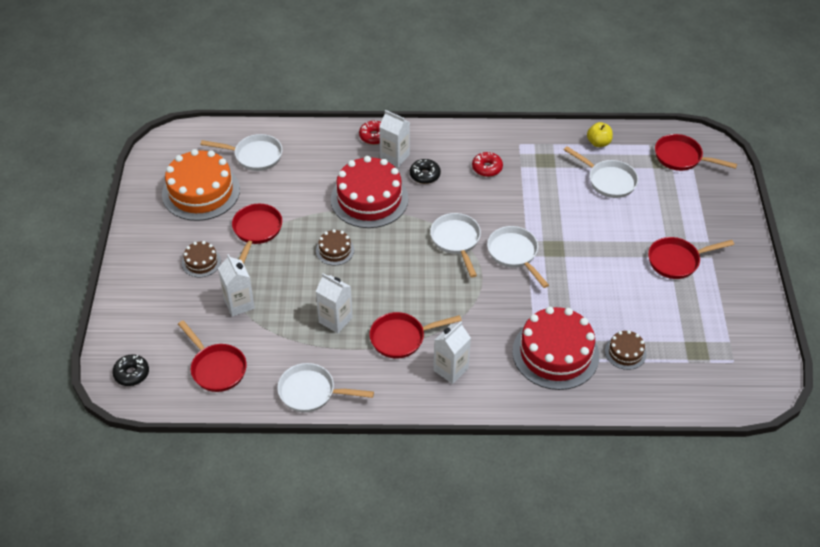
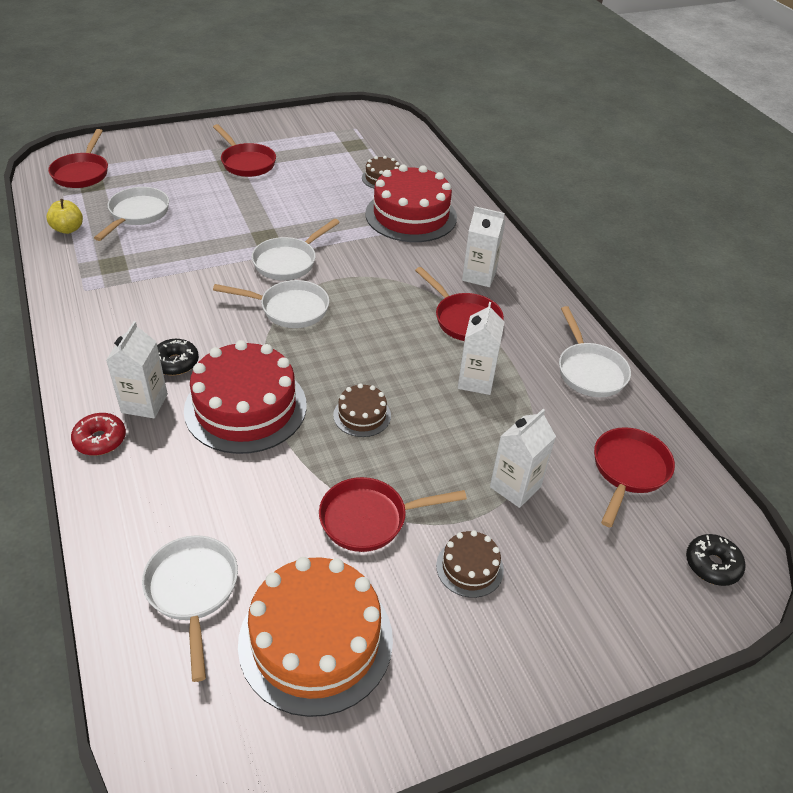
camera: 115 degrees left, 5 degrees down
white pan [430,213,481,278] -> white pan turned 135 degrees counterclockwise [213,280,329,328]
red donut [472,152,503,177] -> none

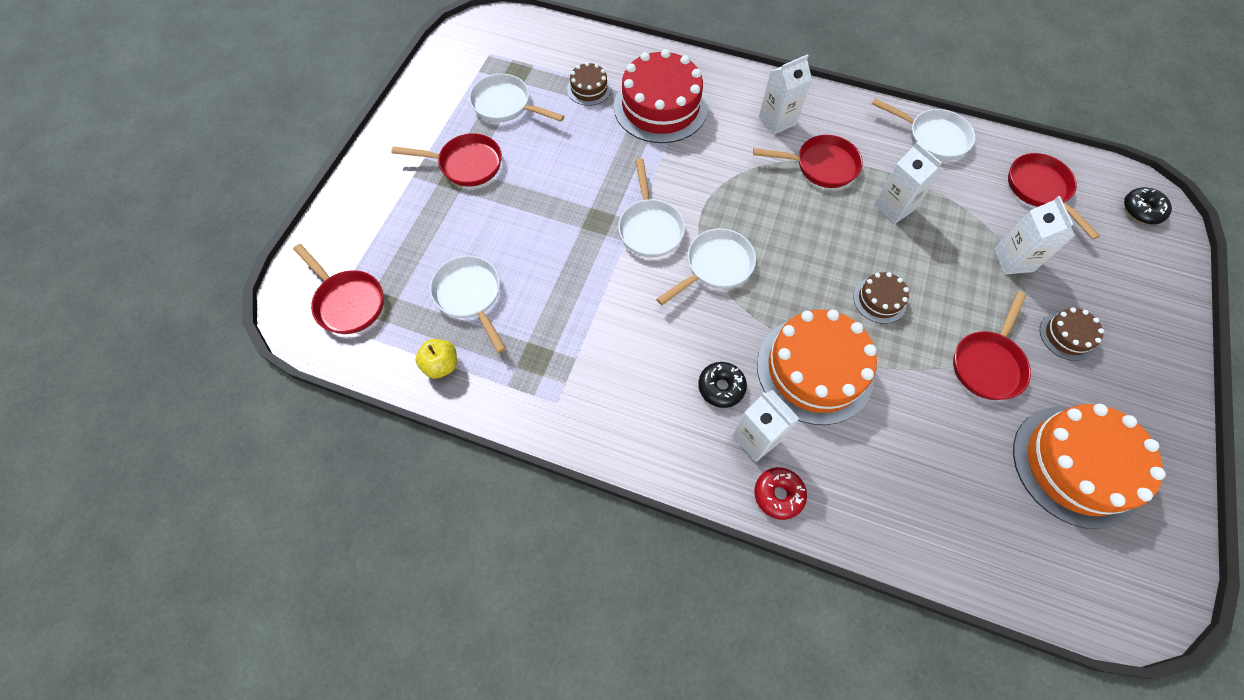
camera: 45 degrees left, 20 degrees up
white pan [142,535,238,682] -> white pan moved to [469,74,564,122]
red cake [184,340,307,454] -> orange cake [757,309,877,425]

